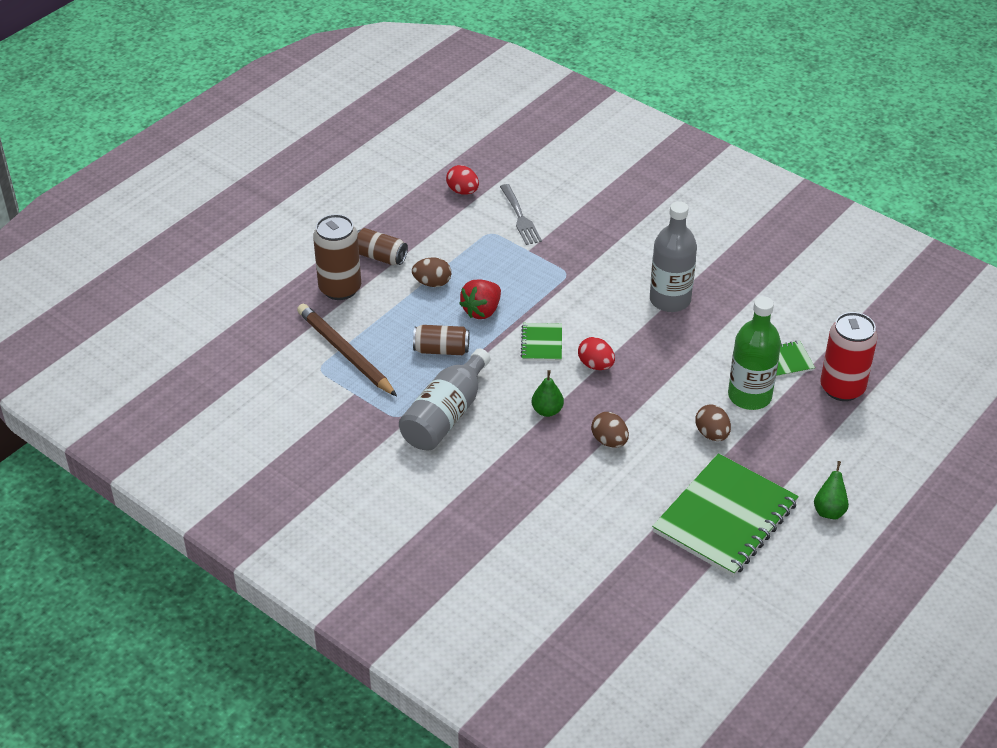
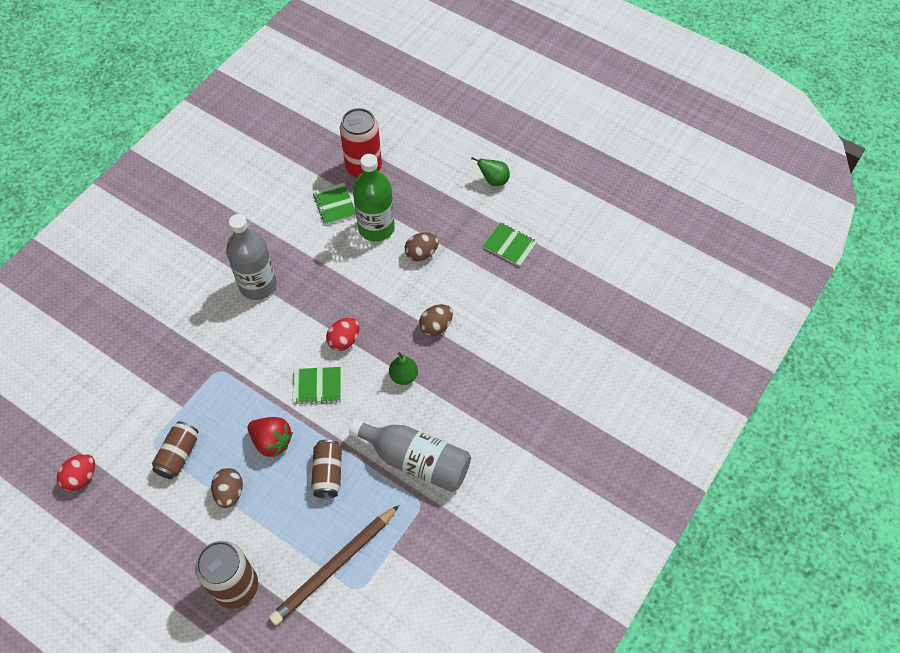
camera: 95 degrees left, 15 degrees up
brown can [357,228,408,265] -> brown can moved to [152,421,198,479]
grey fork [500,184,542,245] -> none
green notebook [652,453,799,577] -> green notebook [483,223,538,267], size x0.46

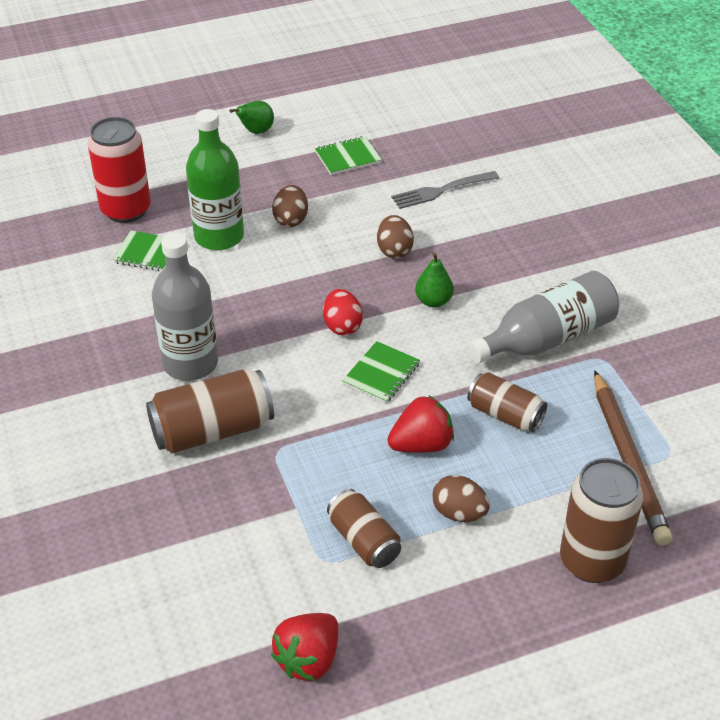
camera: 55 degrees left, 15 degrees down
red egg [57,454,95,491] -> red strawberry [271,613,338,681]
none -> brown can [146,369,274,453]
none -> grey fork [391,171,499,209]

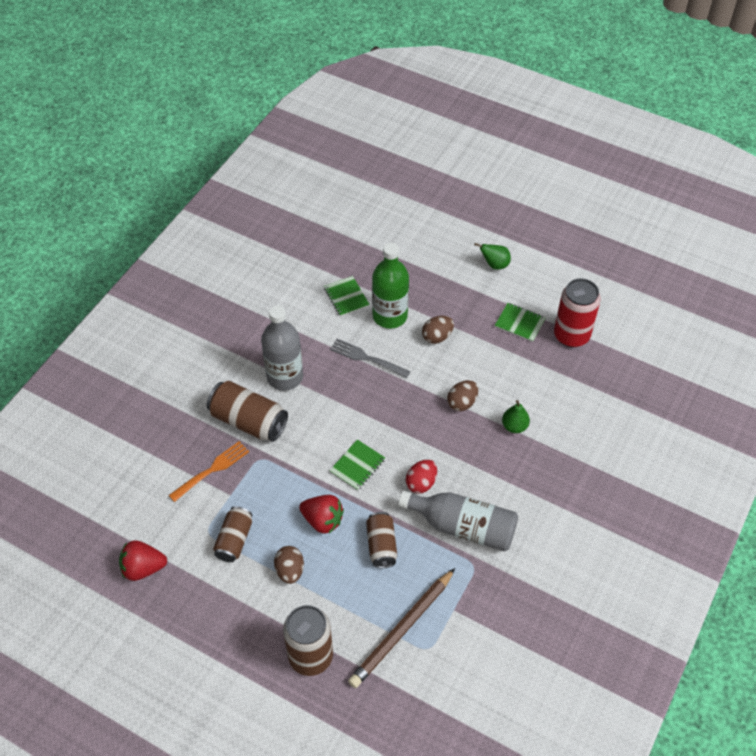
camera: 50 degrees right, 10 degrees up
red can [88,117,151,223] -> red can moved to [554,278,601,347]
red egg [323,289,363,336] -> red egg moved to [406,459,437,494]
green notebook [342,341,420,403] -> green notebook turned 45 degrees counterclockwise [330,439,385,491]
grey fork [391,171,499,209] -> grey fork moved to [330,338,410,378]
green pear [415,252,454,307] -> green pear moved to [502,400,530,433]
none -> orange fork [169,441,249,502]

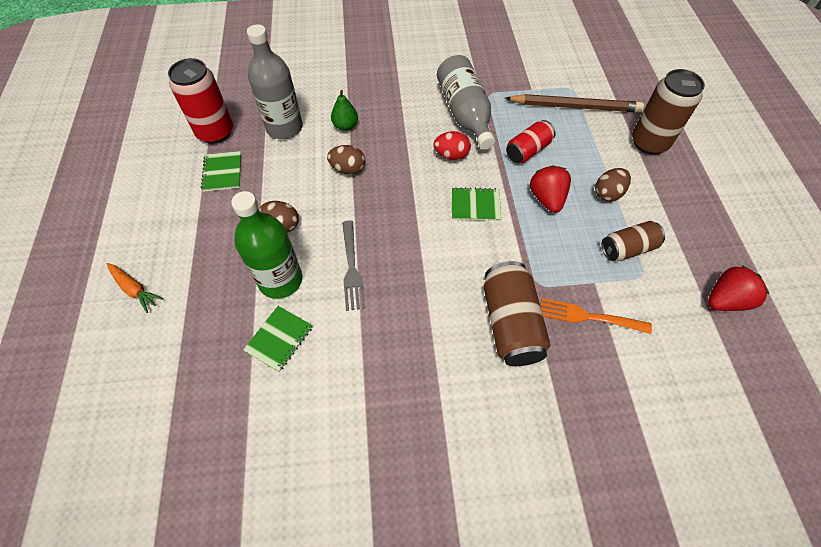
camera: 125 degrees left, 5 degrees up
red strawberry [119,540,167,581] -> red strawberry turned 75 degrees counterclockwise [708,265,769,311]
grey bottle [261,305,303,391] -> grey bottle moved to [247,24,303,139]
brown can [366,512,397,568] -> red can [506,120,556,163]
green pear [474,243,511,270] -> none
none -> orange carrot [107,263,163,313]

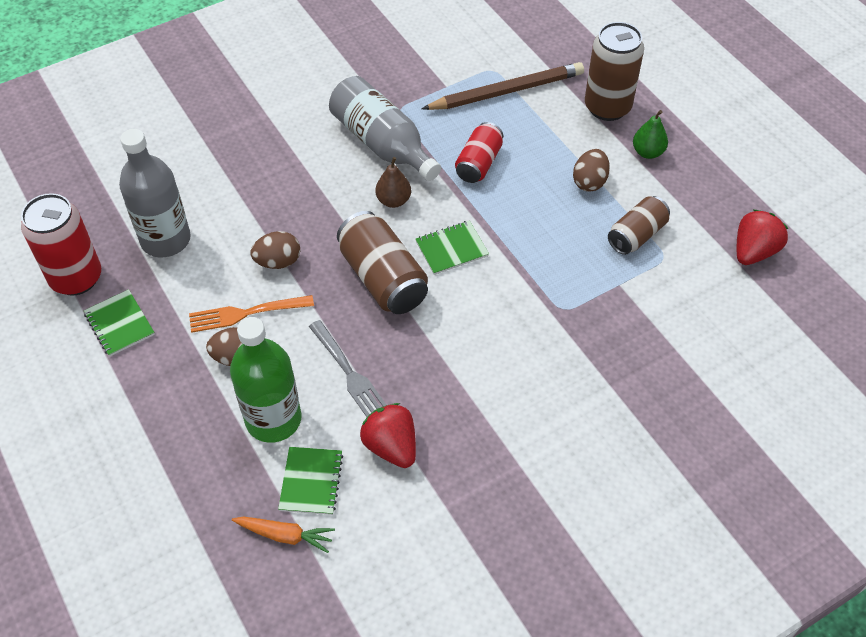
camera: 25 degrees left, 5 degrees down
orange carrot [107,263,163,313] -> orange carrot moved to [232,517,335,553]
green pear [331,90,358,131] -> green pear moved to [633,110,668,159]
red egg [433,131,471,160] -> brown pear [375,157,411,208]
brown can [483,261,550,366] -> brown can moved to [337,211,428,314]
red strawberry [530,165,571,213] -> red strawberry moved to [360,403,416,468]
orange fork [540,298,652,334] -> orange fork moved to [189,295,314,333]

